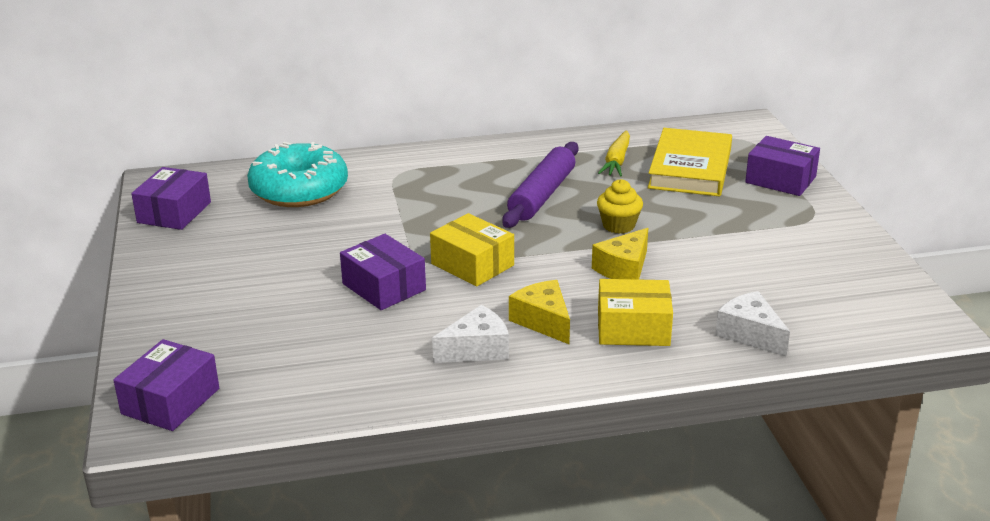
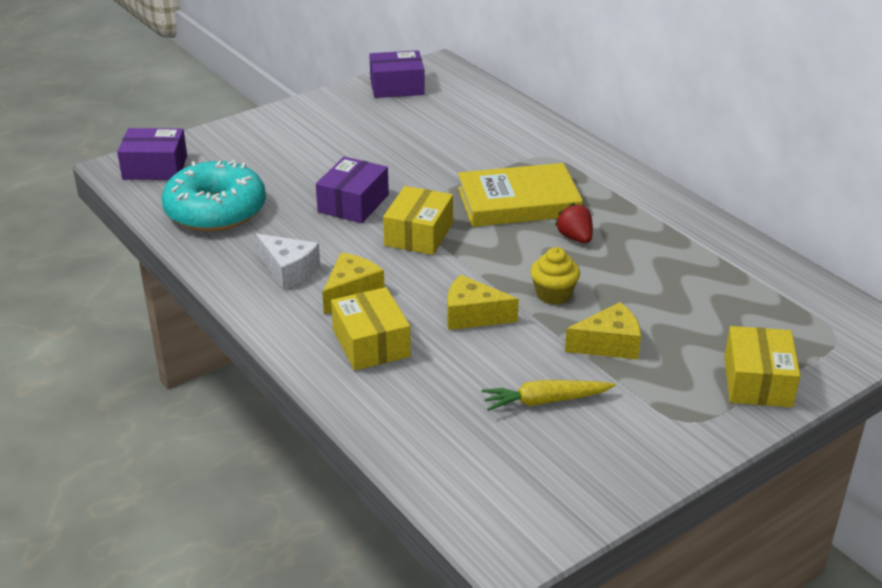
camera: 65 degrees right, 5 degrees up
turquoise donut [247,142,348,207] -> turquoise donut moved to [162,160,266,232]
purple rolling pin [502,142,578,228] -> red strawberry [555,203,593,243]
yellow carrot [598,130,630,176] -> yellow carrot moved to [481,380,616,411]
yellow book [648,128,732,196] -> yellow book moved to [458,163,583,227]
white cheese [715,291,790,357] -> none
purple box [745,136,820,196] -> yellow box [724,326,800,407]
none -> yellow cheese [565,302,641,360]

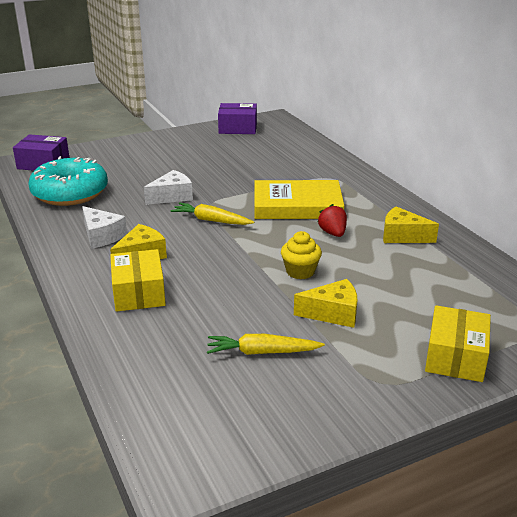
camera: 10 degrees right, 5 degrees down
purple box [316,157,389,223] -> white cheese [144,170,193,205]
yellow box [383,186,453,255] -> yellow carrot [170,202,254,225]
yellow cheese [447,275,519,330] -> yellow cheese moved to [383,206,439,243]

